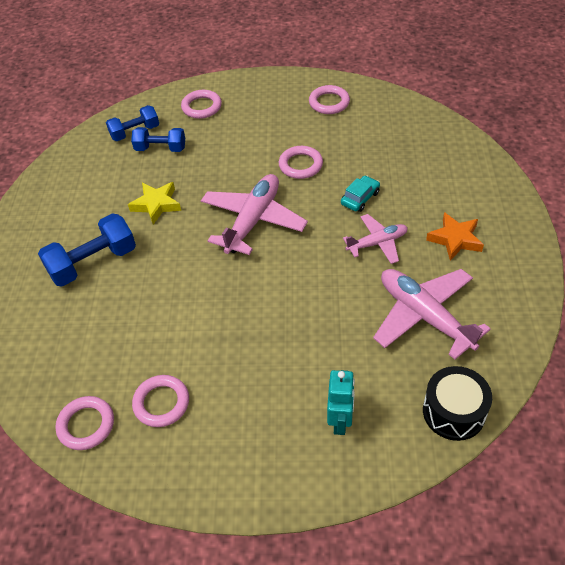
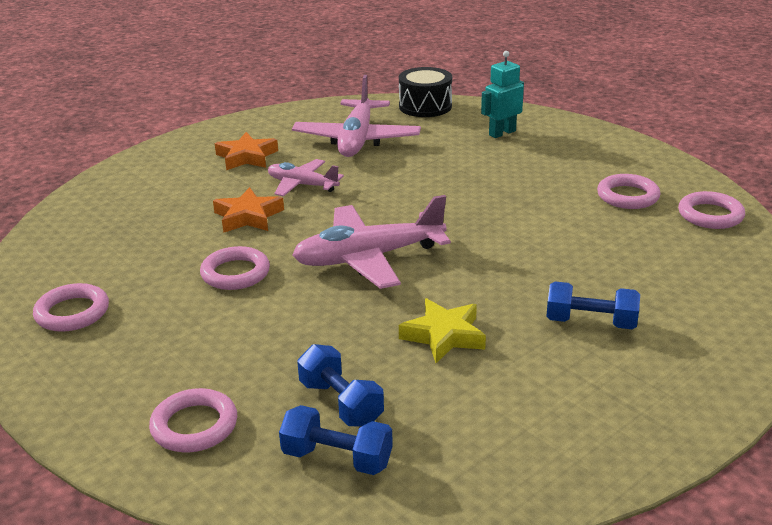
camera: 135 degrees left, 20 degrees down
blue dumbbell [38,213,136,287] -> blue dumbbell [546,281,640,329], size x0.65
turquoise car [341,176,380,212] -> orange star [213,187,284,233]

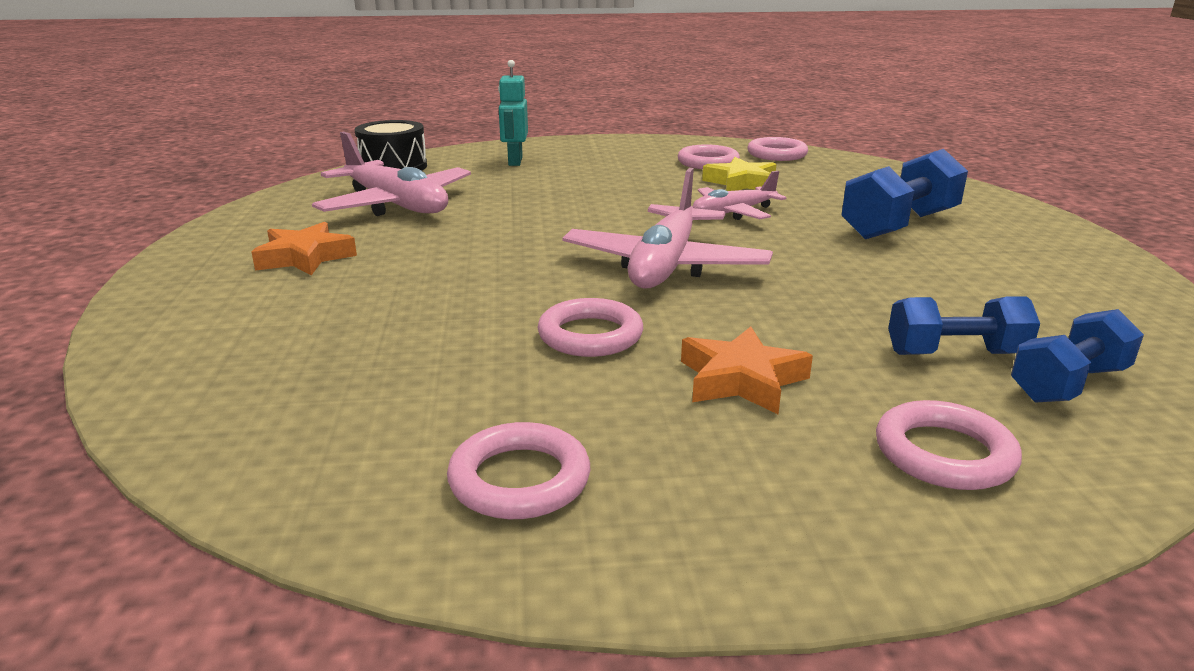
camera: 55 degrees left, 5 degrees down
orange star [213,187,284,233] -> orange star moved to [681,326,813,414]
pink plane [268,159,344,196] -> pink plane moved to [693,171,786,220]
yellow star [399,298,486,363] -> yellow star moved to [702,157,776,191]
blue dumbbell [546,281,640,329] -> blue dumbbell [841,149,968,239], size x1.53

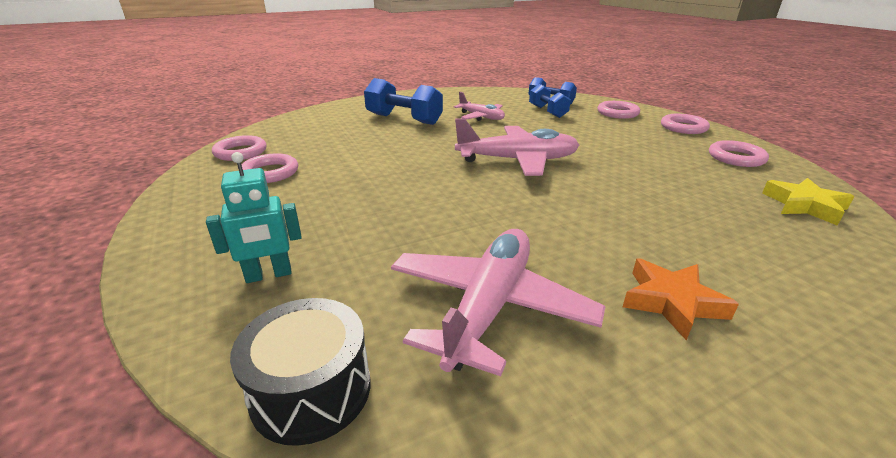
camera: 110 degrees left, 5 degrees up
pink ring [537,298,643,357] -> pink ring moved to [661,114,710,134]
orange star [681,326,813,414] -> none
pink plane [693,171,786,220] -> pink plane moved to [454,92,505,121]
yellow star [702,157,776,191] -> yellow star moved to [762,178,854,226]

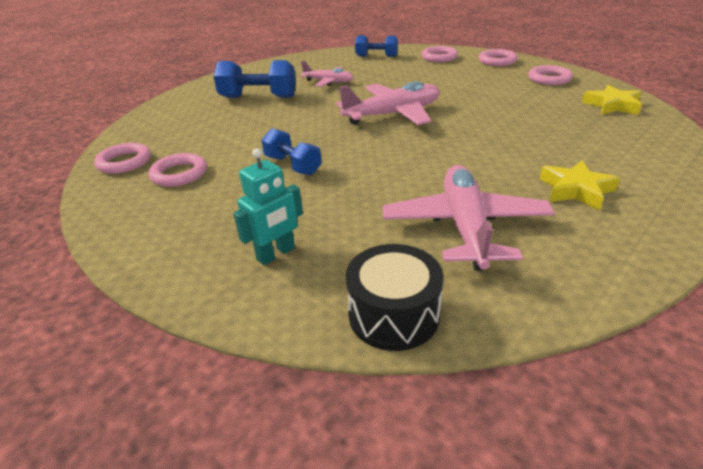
camera: 20 degrees left, 5 degrees up
blue dumbbell [529,84,571,118] -> blue dumbbell moved to [261,128,322,175]
orange star [623,259,739,340] -> yellow star [540,160,620,211]

